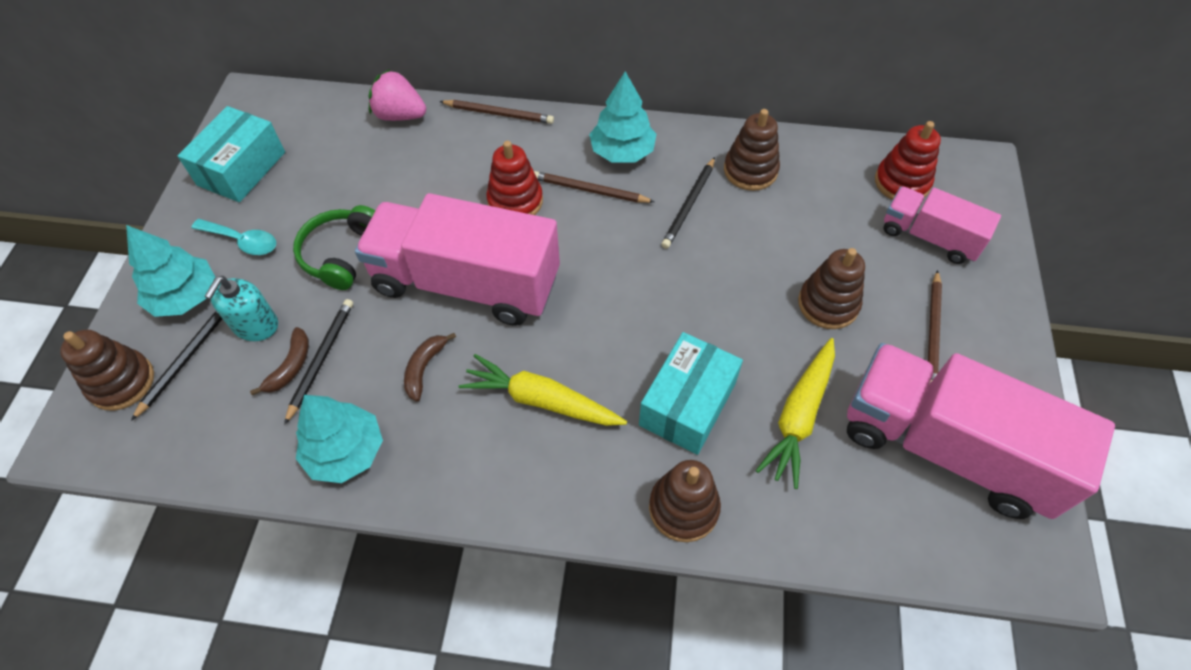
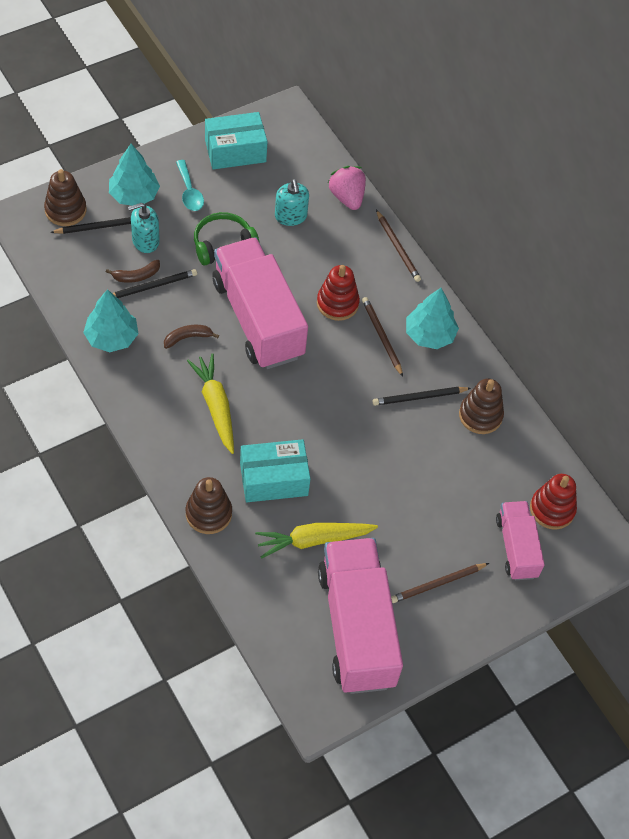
camera: 45 degrees right, 0 degrees up
brown stacking toy [798,248,865,329] -> none
none -> turquoise soap dispenser [275,179,309,226]

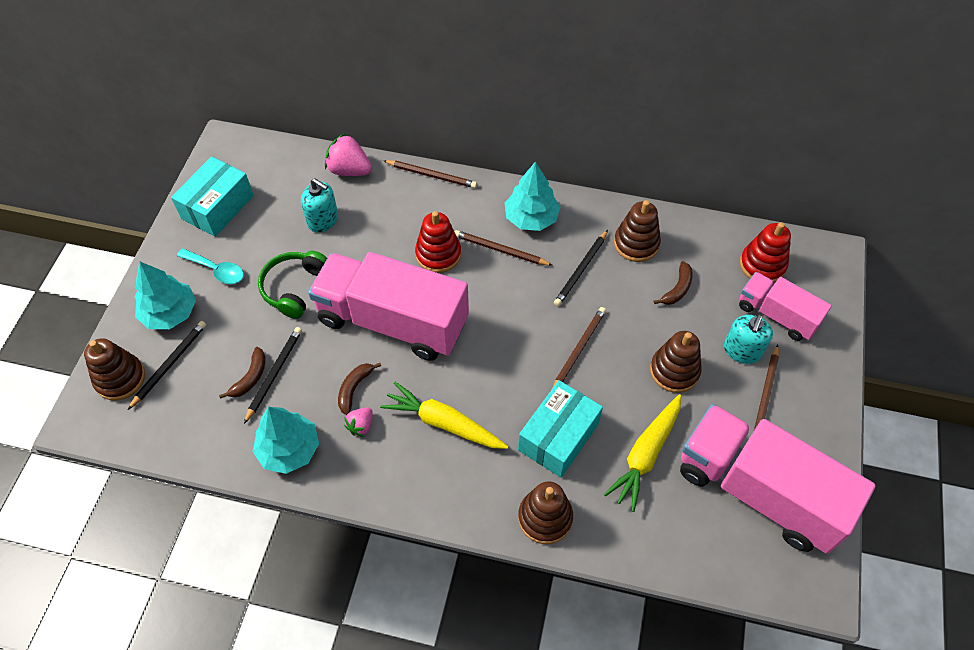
camera: 40 degrees left, 0 degrees up
turquoise soap dispenser [128,203,160,253] -> turquoise soap dispenser moved to [724,315,773,364]
none -> pink strawberry [344,407,373,437]
none -> brown pencil [553,307,606,387]
none -> brown stacking toy [650,331,702,393]
none -> brown banana [654,261,693,305]

